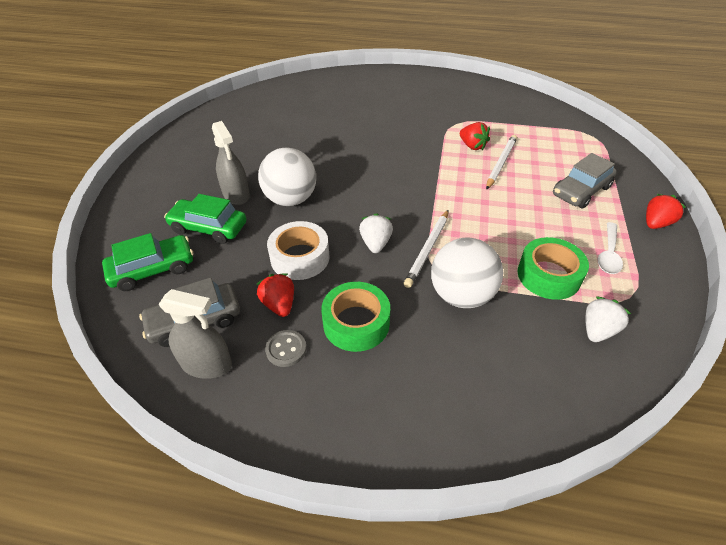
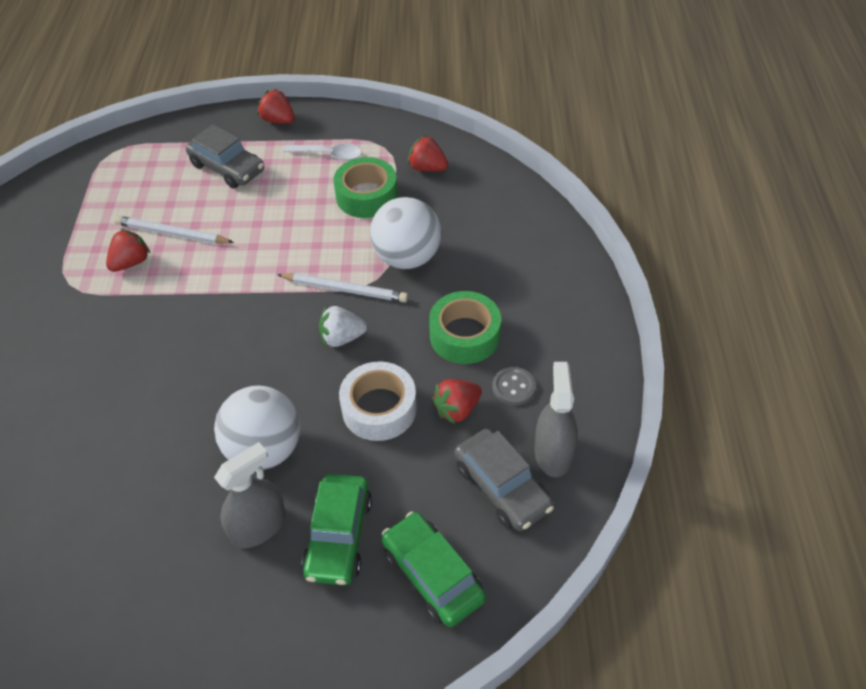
camera: 100 degrees left, 5 degrees up
white strawberry [585,296,631,342] -> red strawberry [408,135,448,172]

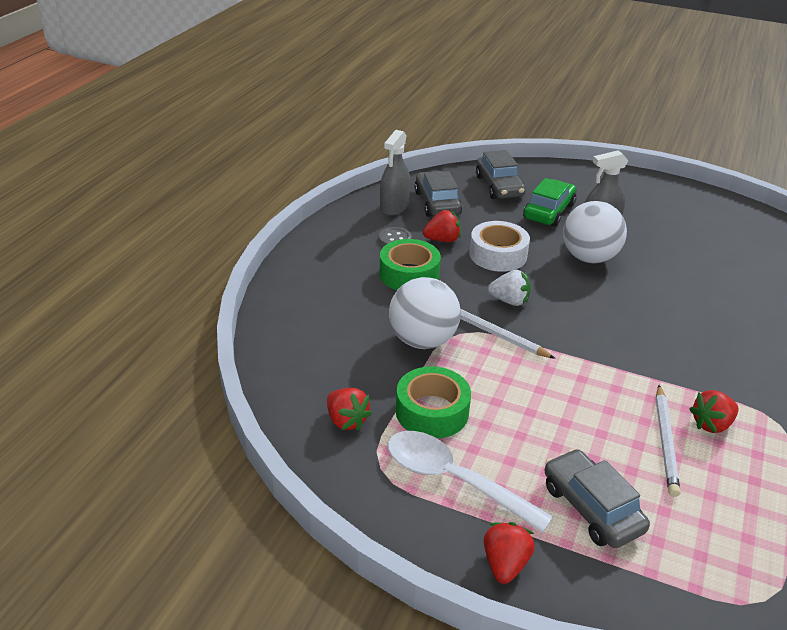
camera: 160 degrees left, 15 degrees down
white pencil [115,216,234,244] -> white pencil turned 60 degrees clockwise [656,385,680,497]
red strawberry [257,89,295,124] -> red strawberry turned 135 degrees counterclockwise [484,522,535,584]
white spoon [283,144,362,161] -> white spoon [388,431,553,533], size x1.67
green car [382,512,486,627] -> grey car [476,150,526,199]

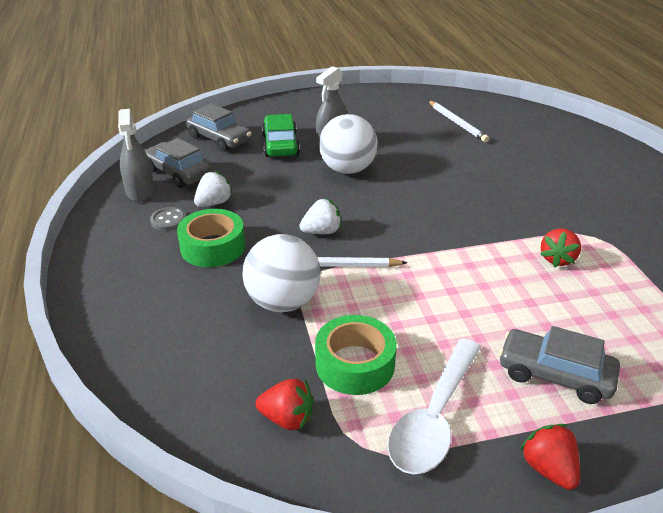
camera: 35 degrees left, 0 degrees up
white spoon [388,431,553,533] -> white spoon turned 60 degrees counterclockwise [387,339,481,474]
red strawberry [423,210,461,242] -> white strawberry [194,171,233,207]
white tape [469,221,530,272] -> none
white pencil [656,385,680,497] -> white pencil moved to [429,101,489,142]

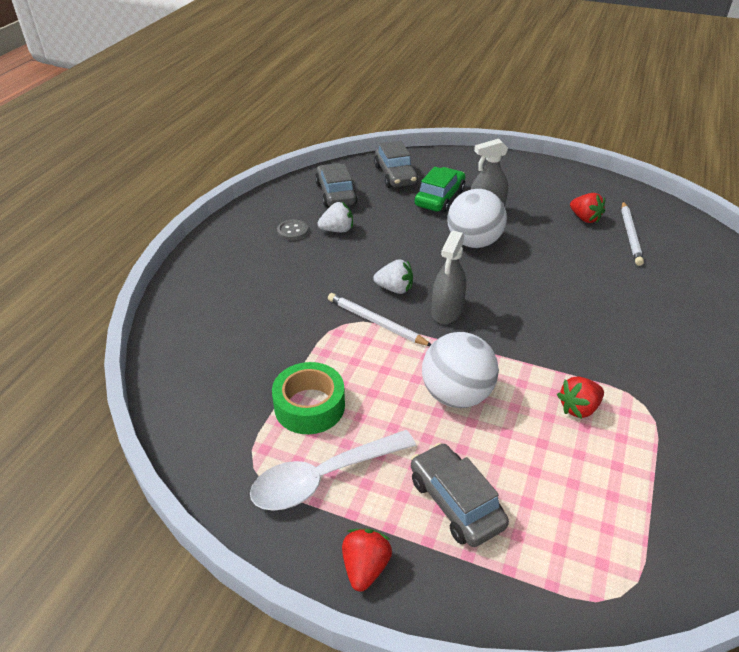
camera: 35 degrees right, 5 degrees up
grey spray bottle [118,109,154,202] -> grey spray bottle moved to [431,231,466,324]
green tape [177,209,245,267] -> none
white ball [243,234,321,312] -> white ball moved to [422,332,499,408]
red strawberry [255,379,313,430] -> red strawberry moved to [570,193,605,223]

